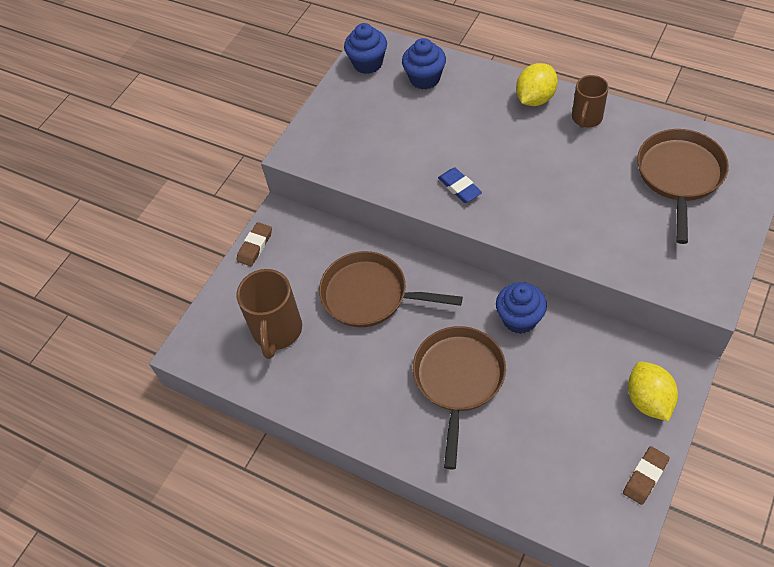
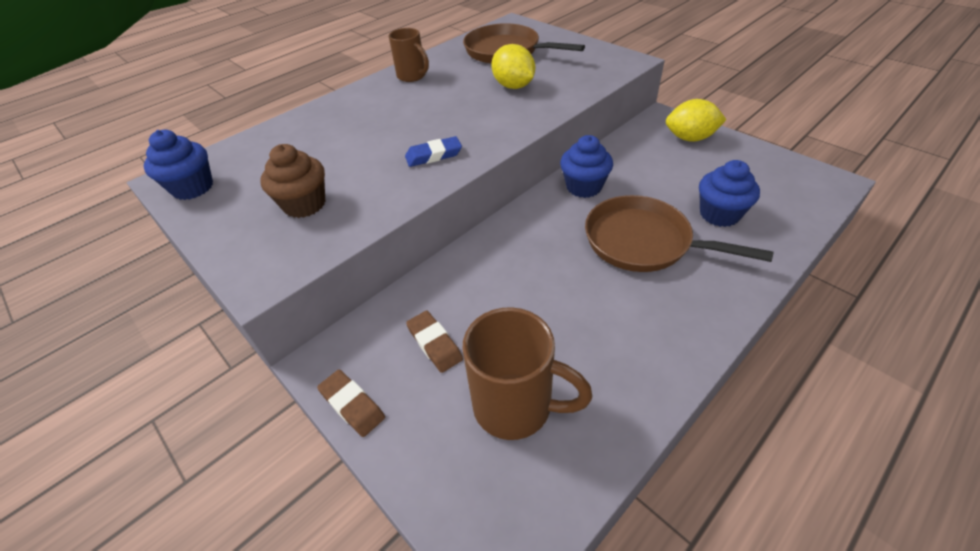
camera: 75 degrees left, 10 degrees down
brown pan [319,251,463,327] -> none
blue cupcake [402,38,446,89] -> blue cupcake moved to [699,160,760,227]
yellow lemon [516,63,558,106] -> yellow lemon moved to [491,44,535,89]
brown eraser [623,446,670,505] -> brown eraser moved to [406,311,463,373]
none -> brown cupcake [260,144,325,218]

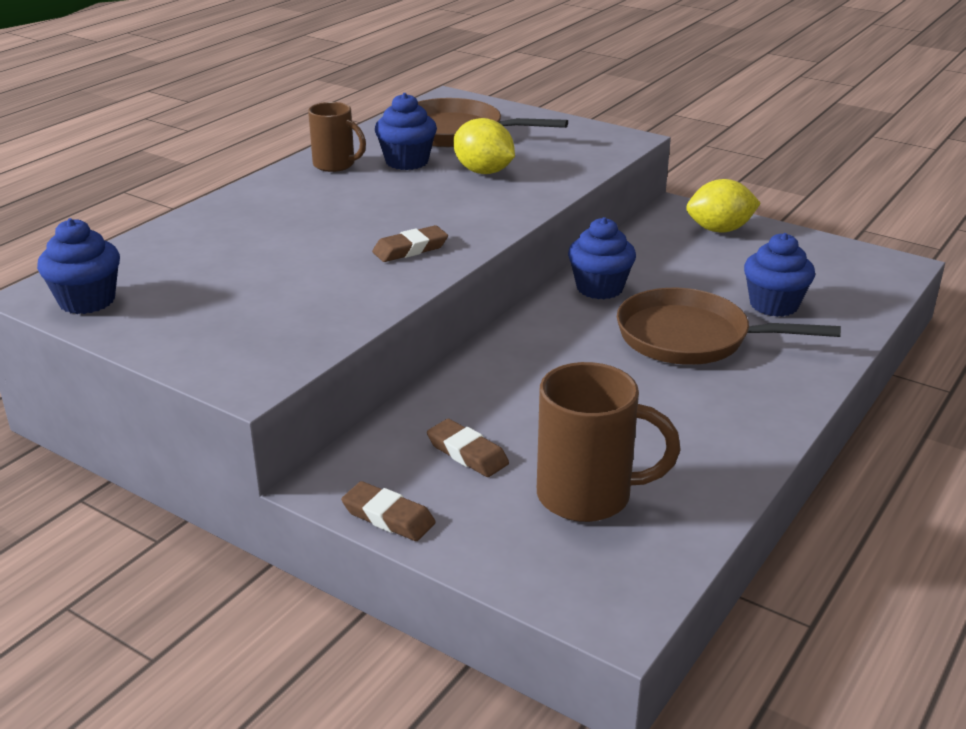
camera: 15 degrees left, 15 degrees down
brown cupcake [260,144,325,218] -> none
blue eraser [405,136,462,167] -> brown eraser [372,225,448,262]
none -> blue cupcake [375,93,437,170]

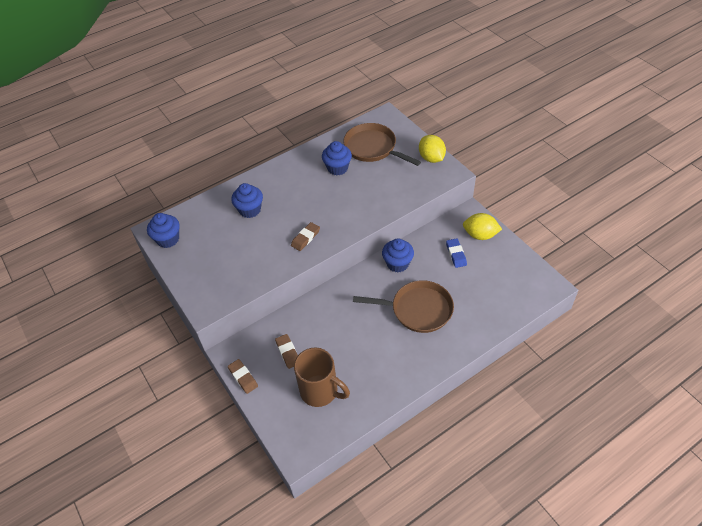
camera: 25 degrees right, 20 degrees up
brown mug [308,102,366,172] -> none
brown eraser [372,225,448,262] -> brown eraser turned 45 degrees counterclockwise [291,222,320,251]
yellow lemon [453,118,515,174] -> yellow lemon moved to [419,135,446,163]
brown pan [617,288,841,365] -> brown pan turned 150 degrees clockwise [353,280,454,333]
blue cupcake [744,233,815,317] -> blue cupcake moved to [231,183,263,218]
none -> blue eraser [446,238,467,268]

